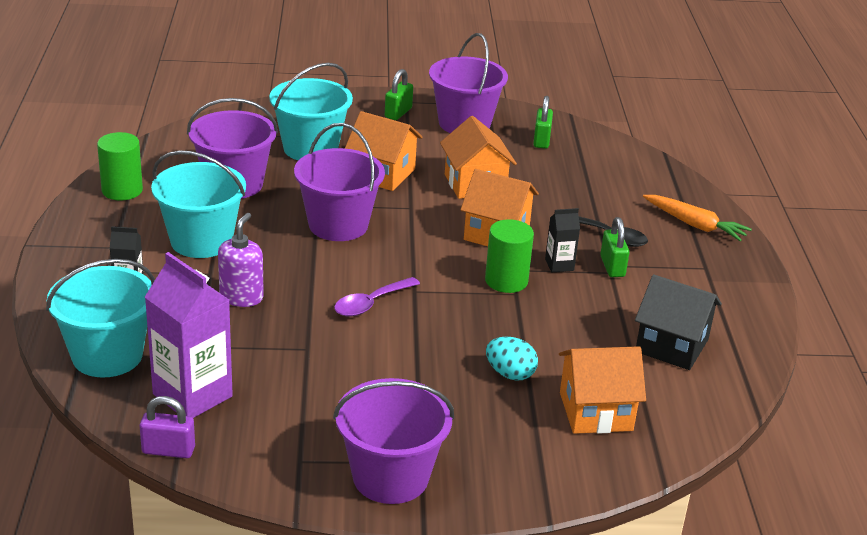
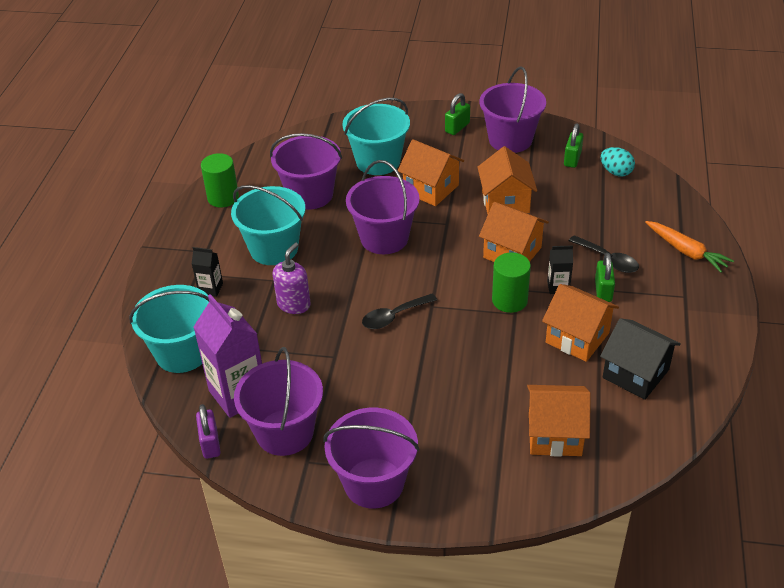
camera: 15 degrees right, 10 degrees up
purple padlock [140,396,195,458] -> purple padlock turned 60 degrees clockwise [196,404,220,459]
purple spoon [334,277,420,317] -> black spoon [362,294,437,329]
turquoise egg [486,337,538,381] -> turquoise egg moved to [601,147,635,177]
none -> purple bucket [234,347,323,456]
none -> orange house [542,284,619,362]

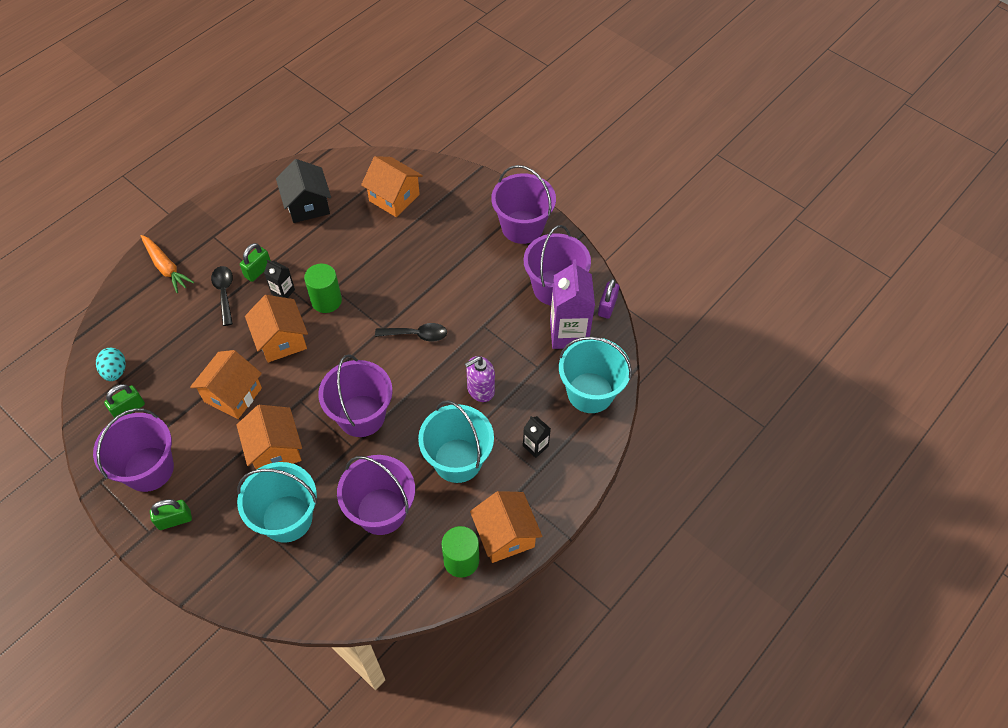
camera: 150 degrees left, 15 degrees up
orange house [542,284,619,362] -> orange house moved to [470,491,542,563]
orange carrot [645,221,734,273] -> orange carrot turned 150 degrees clockwise [141,235,194,293]

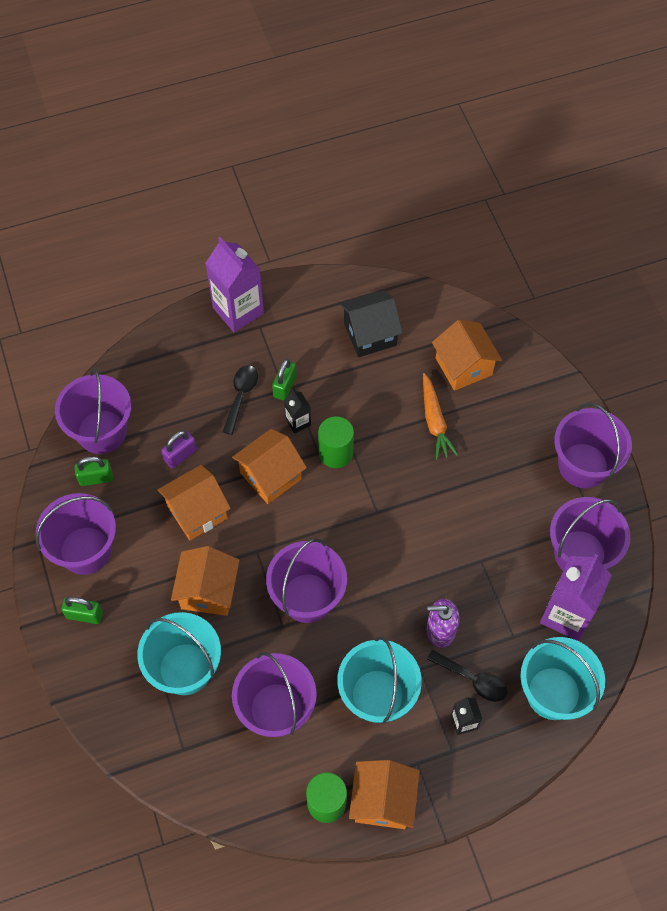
camera: 30 degrees right, 5 degrees up
turquoise egg [96,348,126,381] -> purple bucket [55,368,131,454]
orange carrot [141,235,194,293] -> orange carrot moved to [423,373,458,460]
green padlock [240,243,271,282] -> green padlock turned 45 degrees counterclockwise [272,359,297,401]
orange house [245,295,308,363] -> orange house turned 45 degrees clockwise [232,429,307,504]
black house [276,159,331,223] -> black house turned 60 degrees clockwise [340,290,403,357]
black spoon [375,323,447,342] -> black spoon moved to [427,650,507,702]
purple padlock [598,279,619,319] -> purple padlock moved to [161,431,197,469]
none -> purple carton [206,237,264,333]

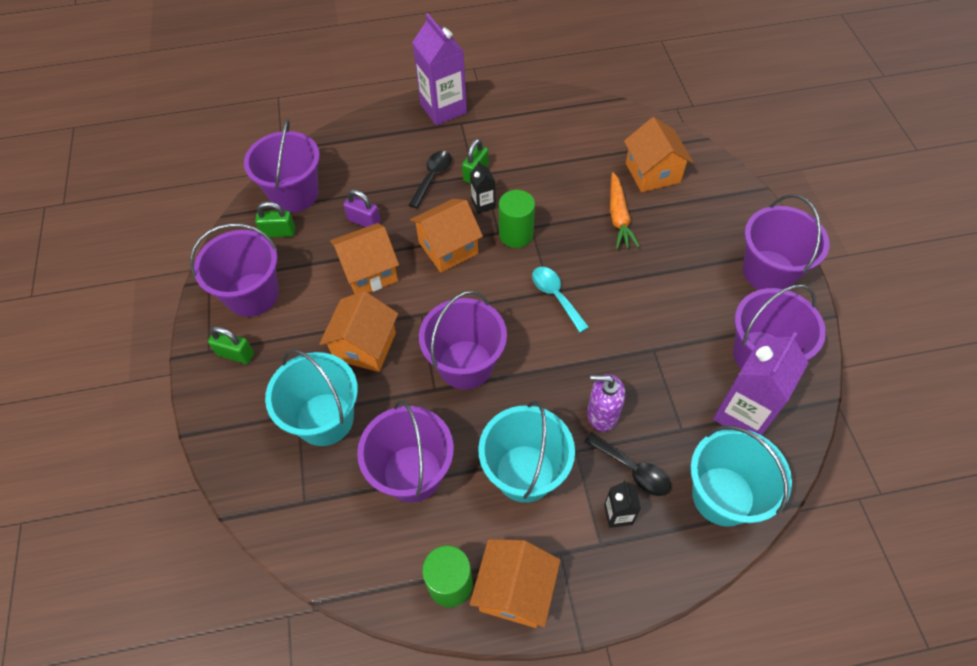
camera: 10 degrees right, 5 degrees down
purple padlock [161,431,197,469] -> purple padlock turned 60 degrees clockwise [343,189,381,227]
black house [340,290,403,357] -> none
none -> turquoise spoon [532,267,589,333]

